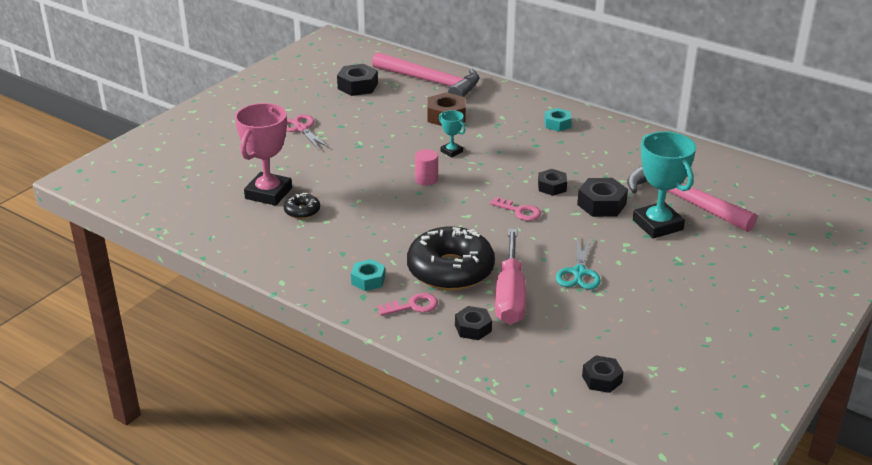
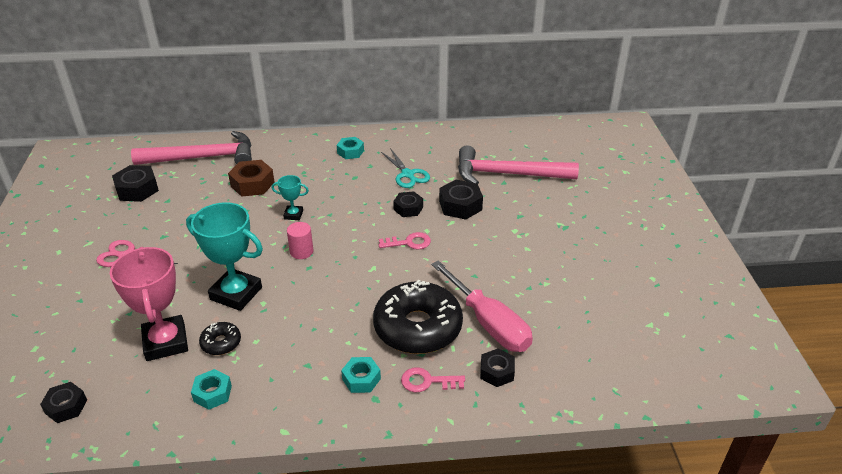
camera: 40 degrees left, 5 degrees up
pink key [377,293,438,316] -> pink key turned 120 degrees counterclockwise [401,367,465,392]
turquoise scissors [556,237,601,290] -> turquoise scissors moved to [381,148,430,188]
black nut [582,355,624,393] -> black nut moved to [40,382,87,423]
turquoise trophy [633,132,696,239] -> turquoise trophy moved to [186,202,263,311]
none -> turquoise nut [191,369,232,410]

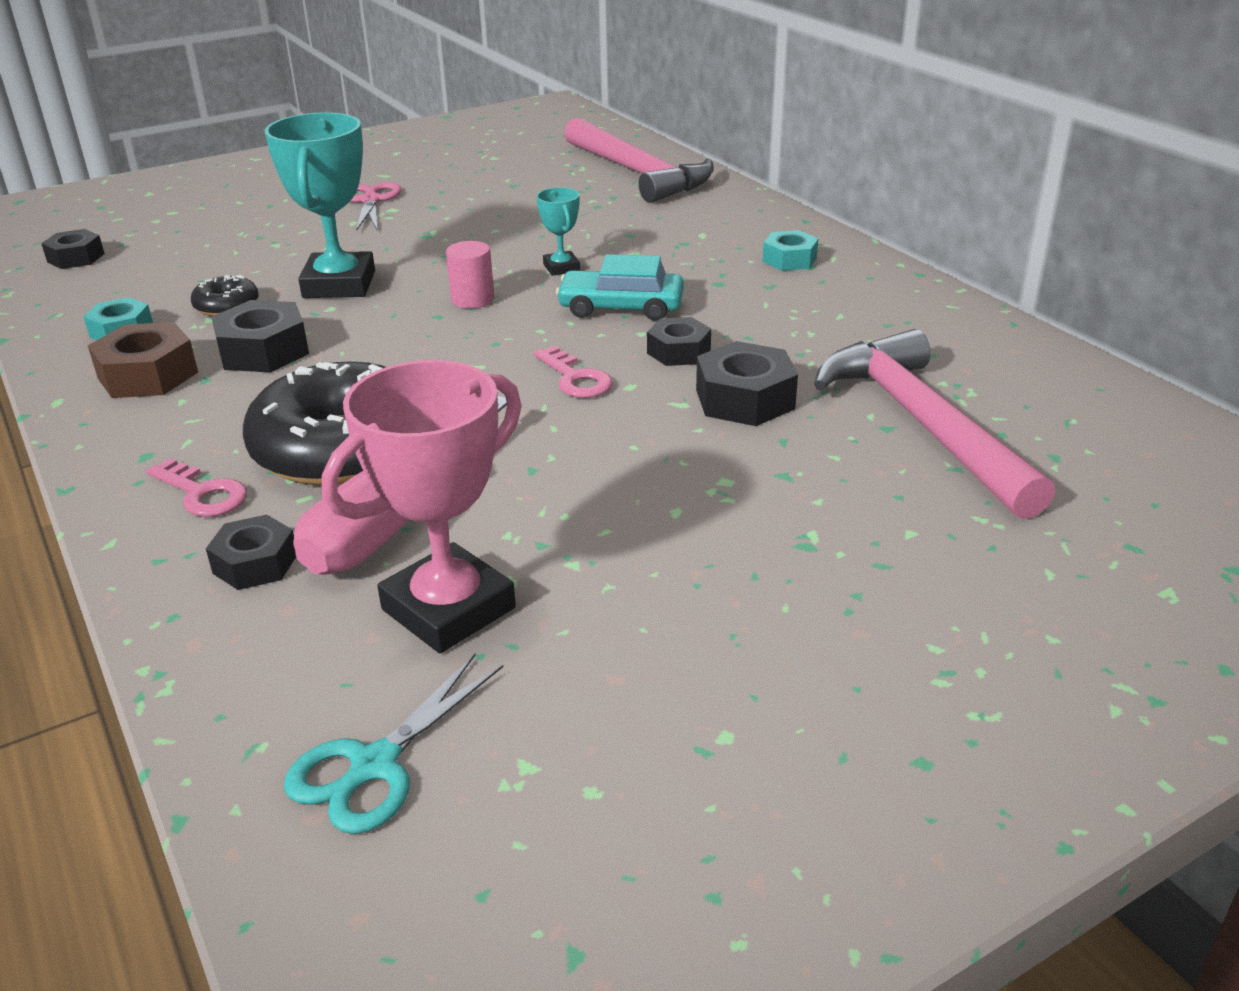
camera: 65 degrees right, 5 degrees down
pink trophy [110,247,188,361] -> pink trophy moved to [322,360,522,653]
black nut [112,165,159,202] -> black nut moved to [211,300,309,372]
brown nut [228,160,274,197] -> brown nut moved to [88,322,198,398]
turquoise nut [341,357,381,393] -> none
turquoise scissors [381,148,430,188] -> turquoise scissors moved to [284,654,503,834]
pink key [401,367,465,392] -> pink key turned 150 degrees clockwise [146,458,247,517]
none -> turquoise car [556,254,684,321]

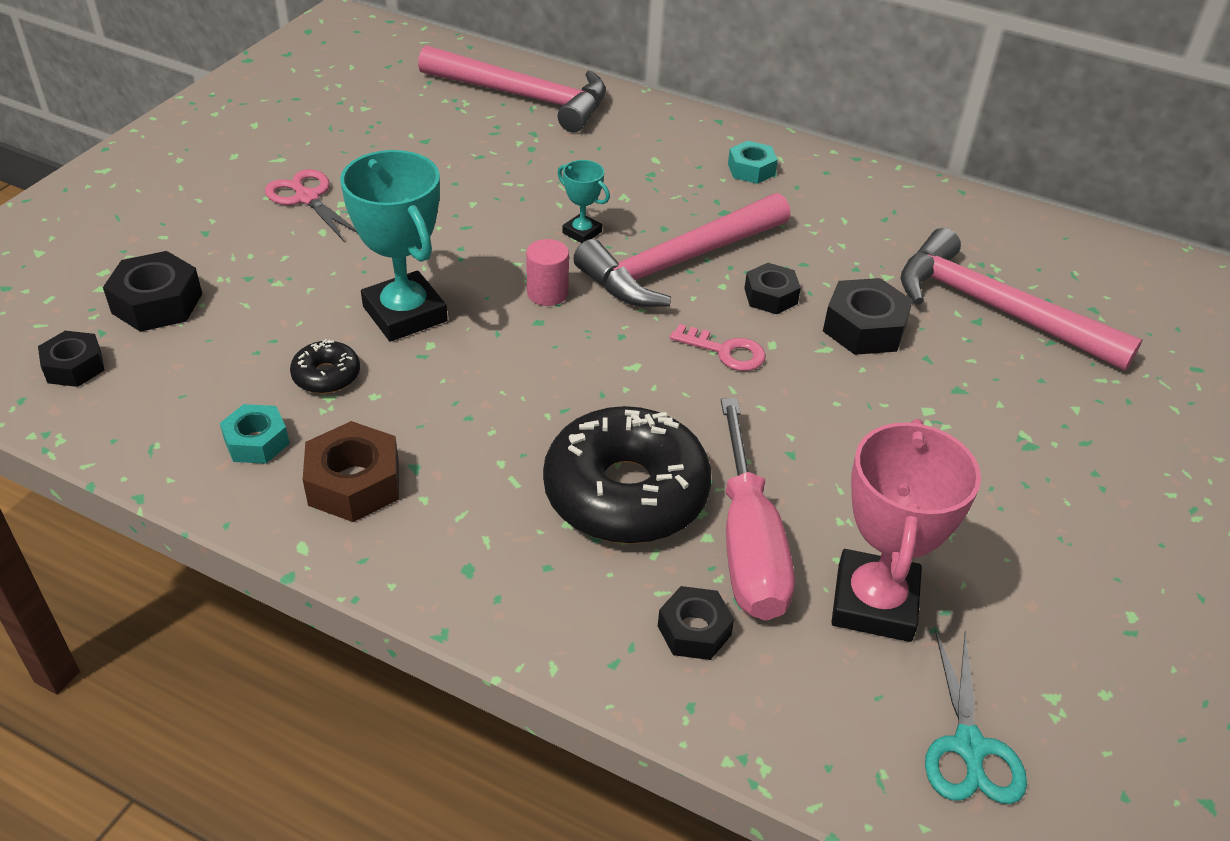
camera: 35 degrees left, 10 degrees up
pink key [146,458,247,517] -> none
black nut [211,300,309,372] -> black nut moved to [103,251,202,332]
turquoise car [556,254,684,321] -> pink hammer [573,193,791,307]

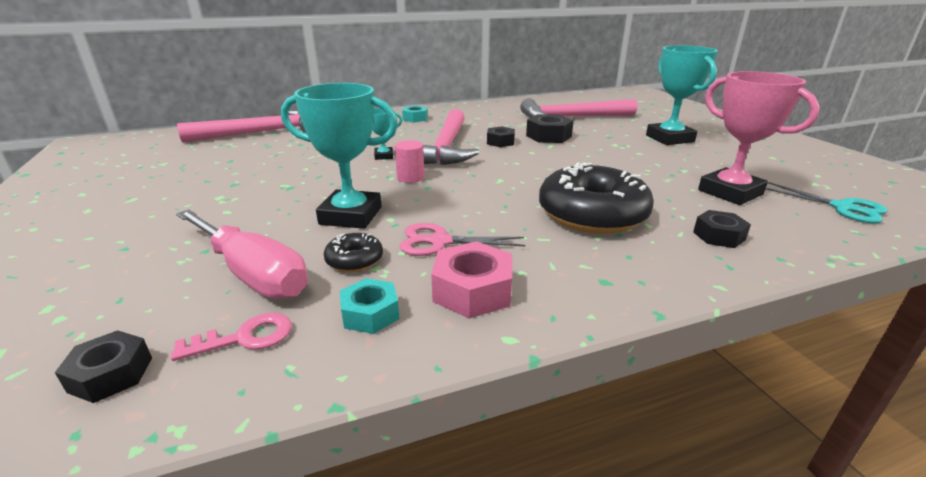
camera: 45 degrees left, 15 degrees down
black nut [103,251,202,332] -> none
pink scissors [265,169,357,242] -> pink scissors moved to [400,223,525,256]
brown nut [303,421,399,522] -> pink nut [431,241,512,319]
pink key [670,324,766,371] -> pink key moved to [171,313,292,361]
pink screwdriver [721,398,795,620] -> pink screwdriver moved to [176,209,308,299]
none -> turquoise trophy [646,45,718,145]

